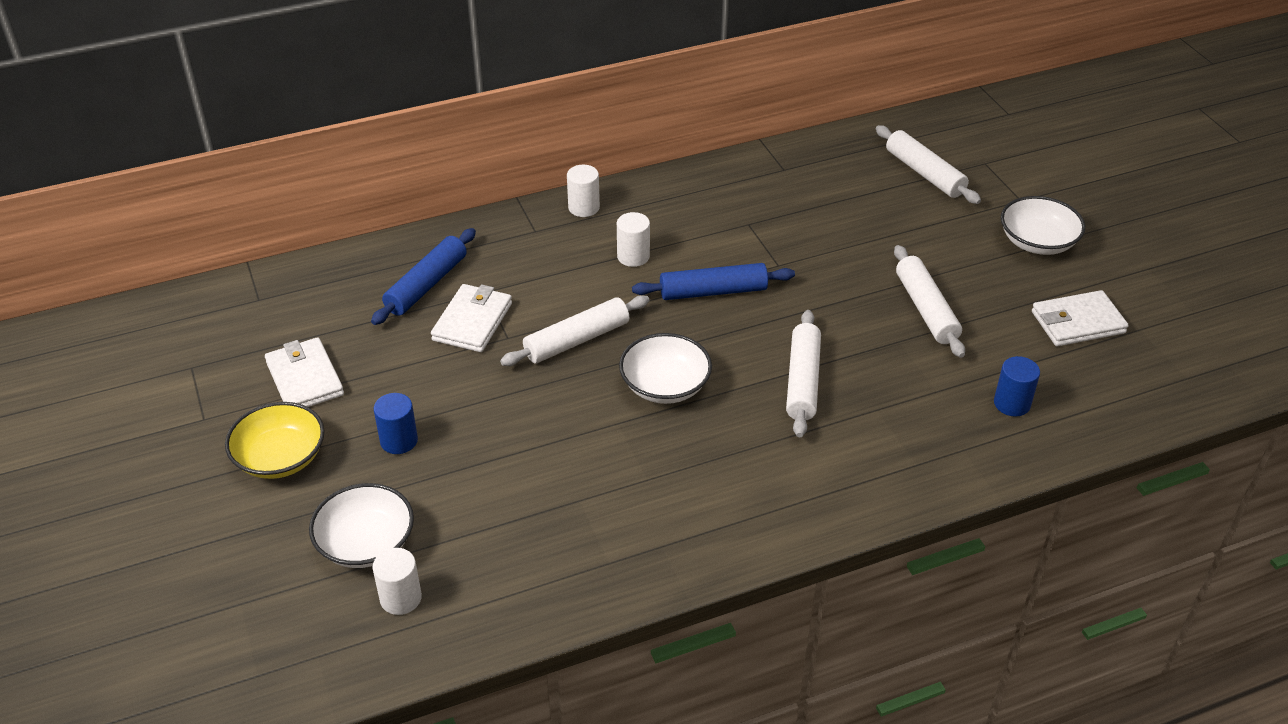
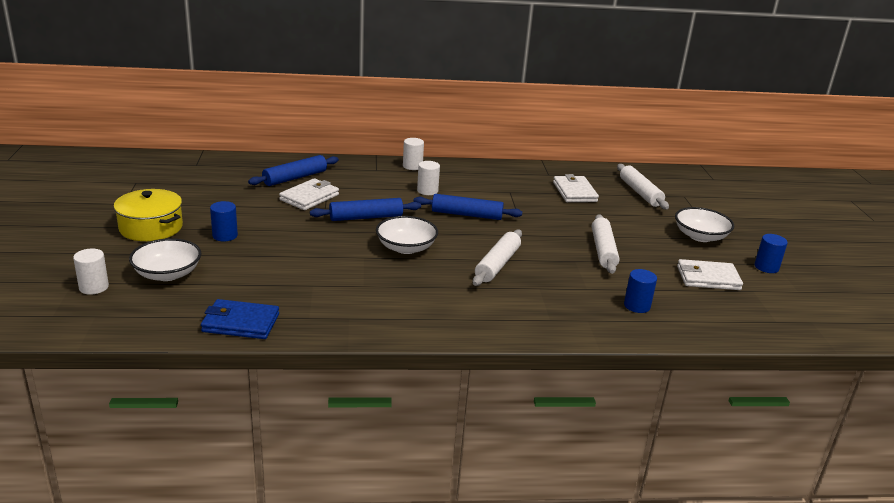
camera: 15 degrees right, 15 degrees down
yellow bowl [225,402,325,479] -> yellow pot [114,189,183,241]
white wallet [265,337,344,407] -> white wallet moved to [553,174,599,202]
white cylinder [372,548,422,615] -> white cylinder moved to [73,249,109,295]
white rolling pin [500,295,650,366] -> blue rolling pin [310,198,421,221]
none -> blue wallet [201,299,279,339]
none -> blue cylinder [755,234,788,273]

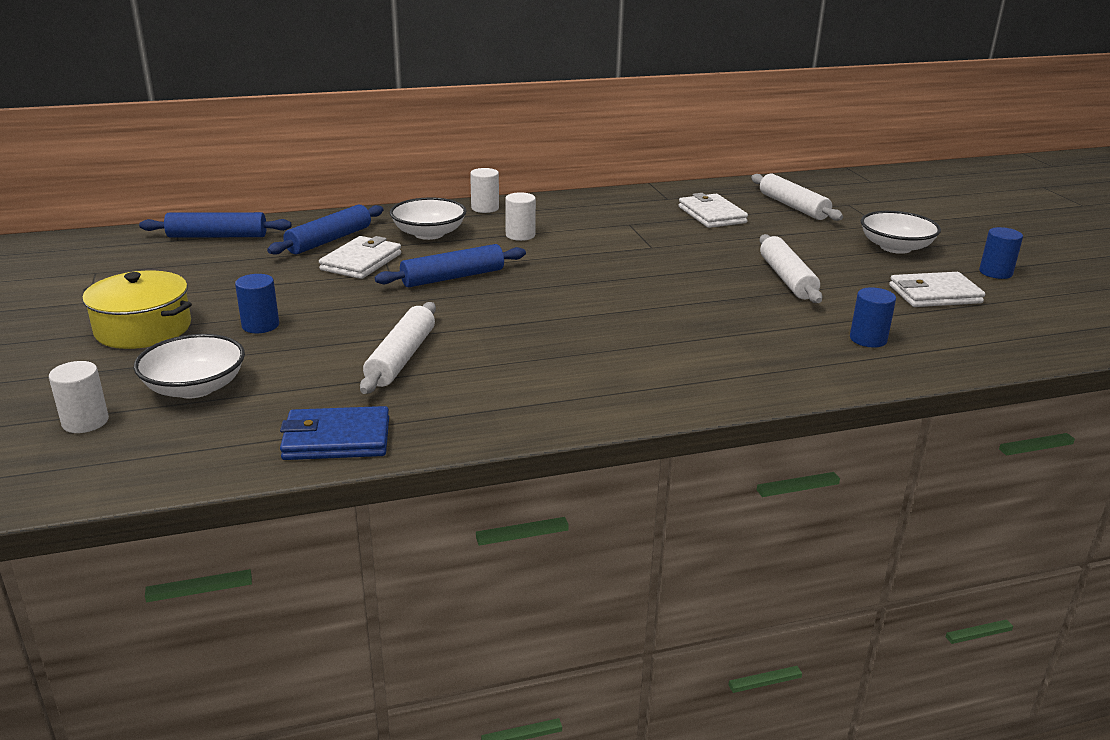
camera: 10 degrees left, 0 degrees up
white bowl [376,216,438,254] -> white bowl moved to [390,197,467,240]
blue rolling pin [413,194,522,220] -> blue rolling pin moved to [139,212,291,238]
white rolling pin [473,230,522,286] -> white rolling pin moved to [360,302,436,394]

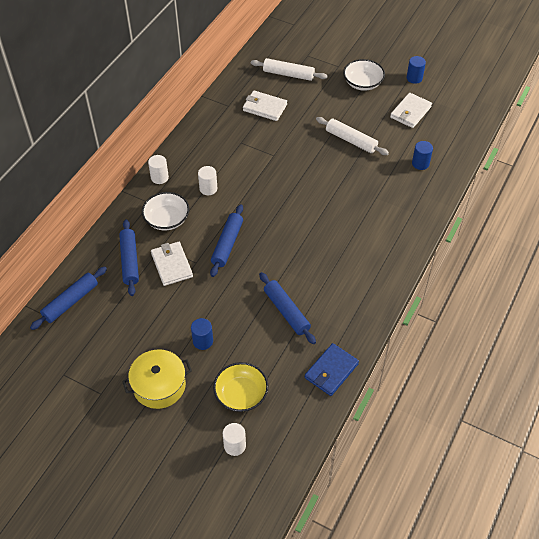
camera: 45 degrees left, 25 degrees up
white bowl [134,334,245,398] -> yellow bowl [213,362,268,412]
white rolling pin [360,302,436,394] -> blue rolling pin [259,272,316,344]

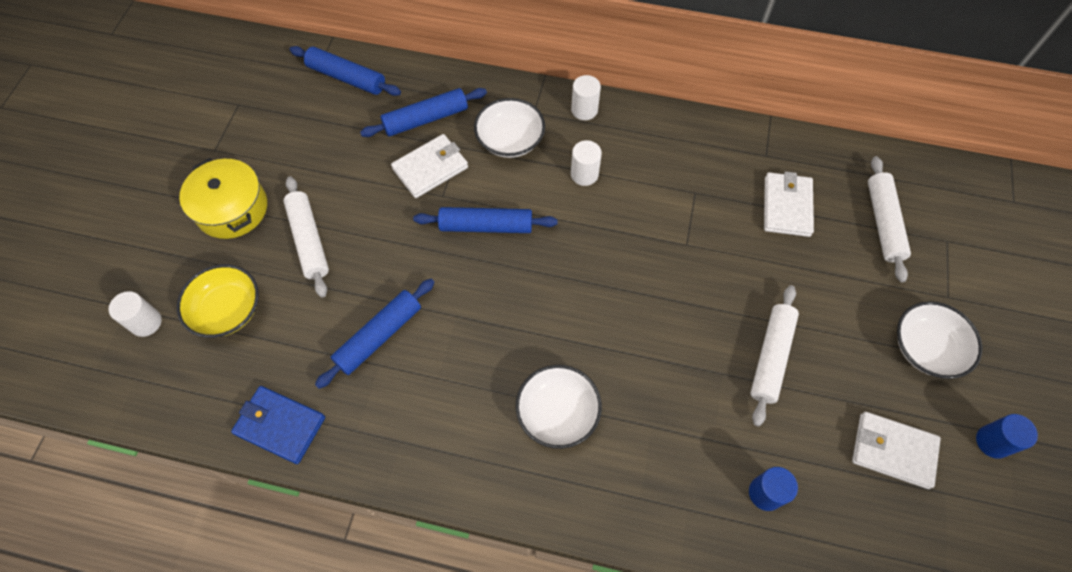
camera: 75 degrees right, 10 degrees up
blue cylinder [191,318,213,350] -> white rolling pin [284,176,329,298]
none -> white bowl [516,365,602,449]

